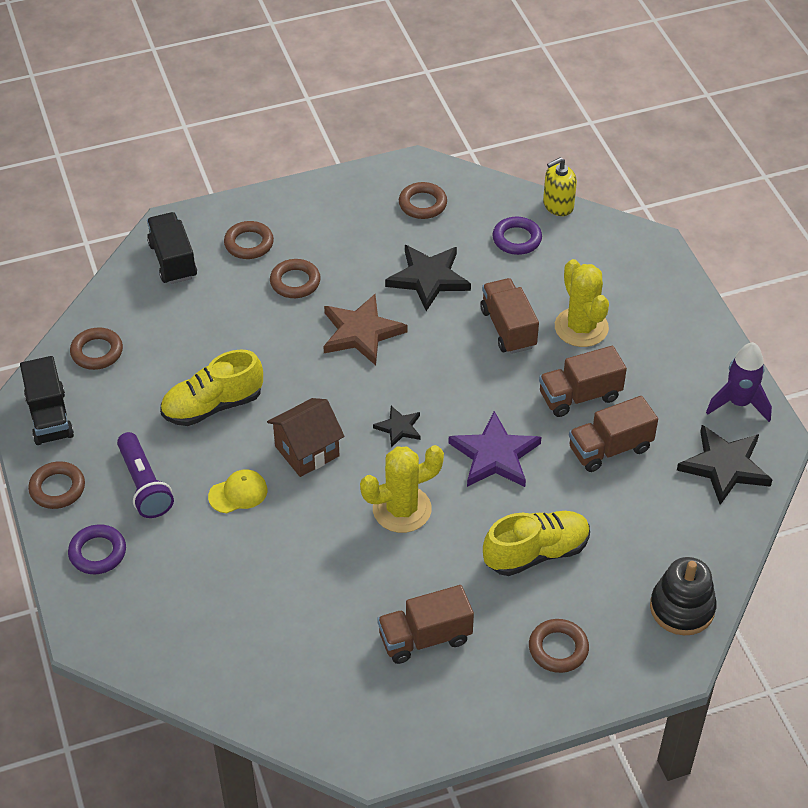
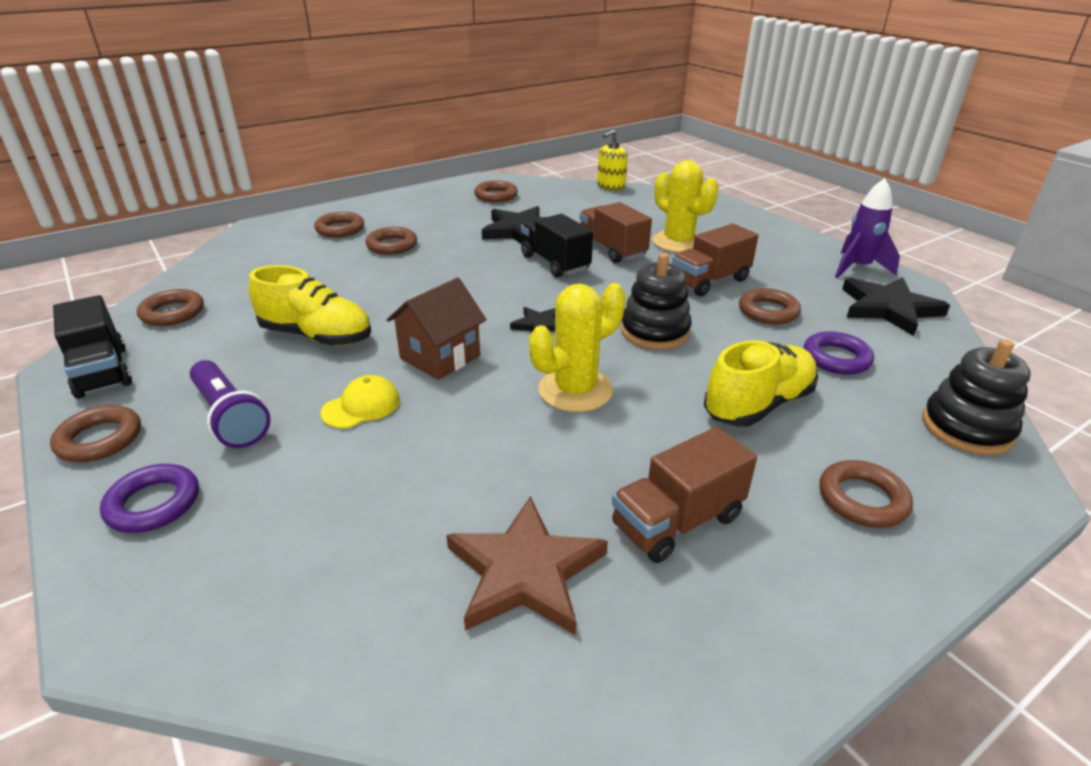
camera: 15 degrees left, 15 degrees down
black truck [147,212,197,284] -> black truck moved to [521,214,593,278]
yellow shoe [160,349,263,426] -> yellow shoe turned 120 degrees counterclockwise [249,265,371,346]
brown star [323,294,407,365] -> brown star moved to [446,496,608,635]
purple star [448,411,541,487] -> black stacking toy [621,253,692,349]
purple ring [492,217,542,255] -> purple ring moved to [804,331,874,375]
brown truck [569,396,658,472] -> brown ring [739,288,801,324]

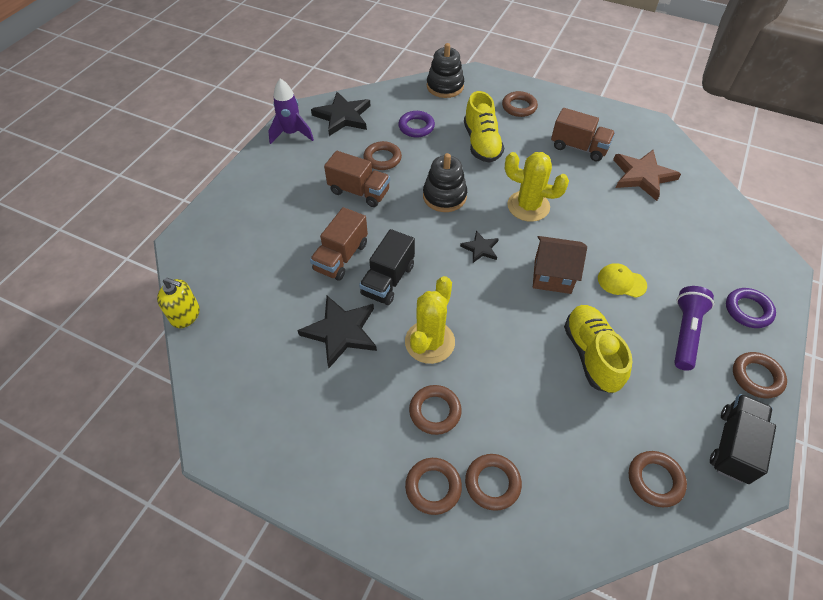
camera: 120 degrees left, 20 degrees up
brown ring [474,180,518,202] -> brown ring moved to [465,454,522,511]
yellow cactus [652,160,719,253] -> yellow cactus moved to [405,276,455,364]
yellow shoe [704,340,818,426] -> yellow shoe turned 120 degrees counterclockwise [464,91,504,163]

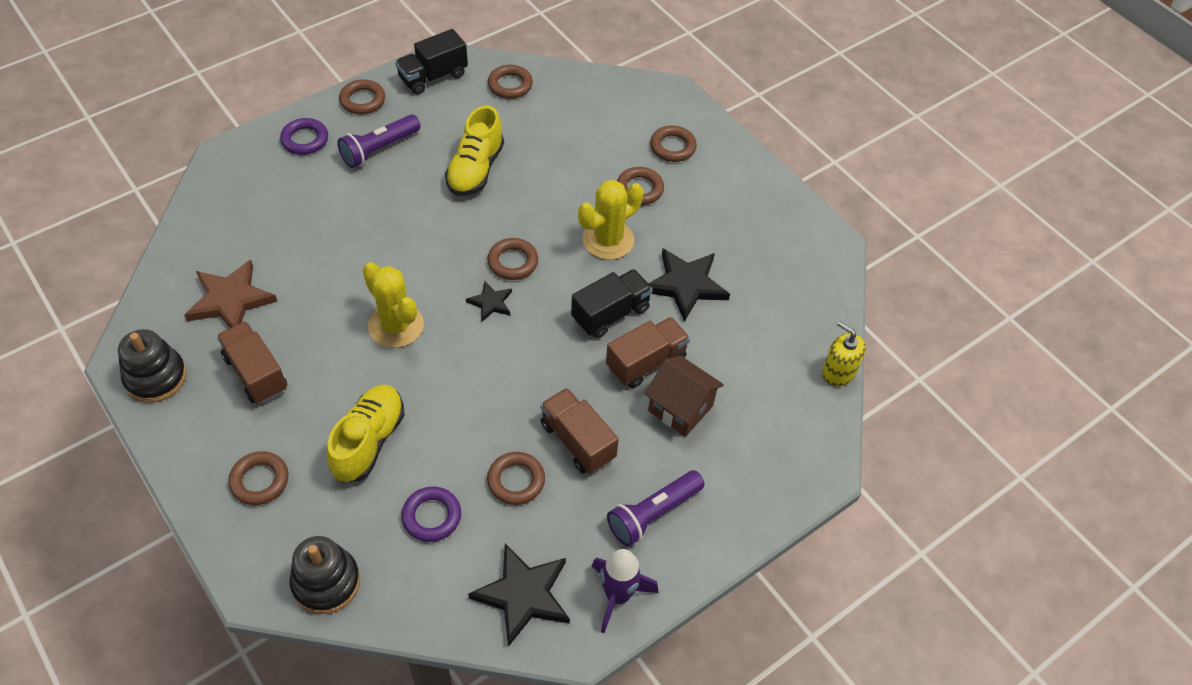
camera: 155 degrees left, 0 degrees up
black stacking toy [423,153,467,212] -> black stacking toy moved to [118,329,187,403]
brown ring [465,454,522,511] -> brown ring moved to [487,238,538,280]
brown house [533,236,587,294] -> brown house moved to [645,355,724,437]
yellow cap [598,263,647,298] -> none
none -> purple flashlight [607,470,704,547]

